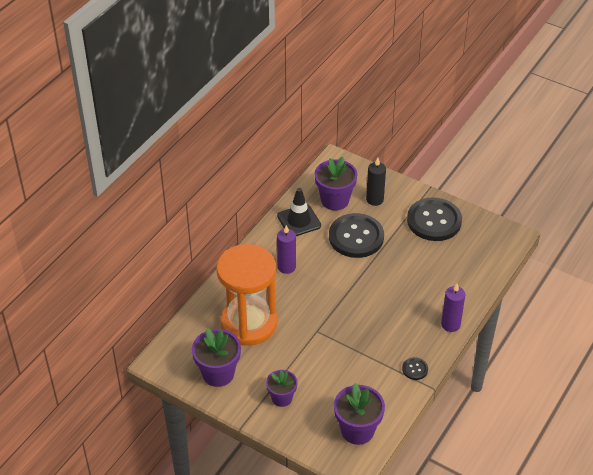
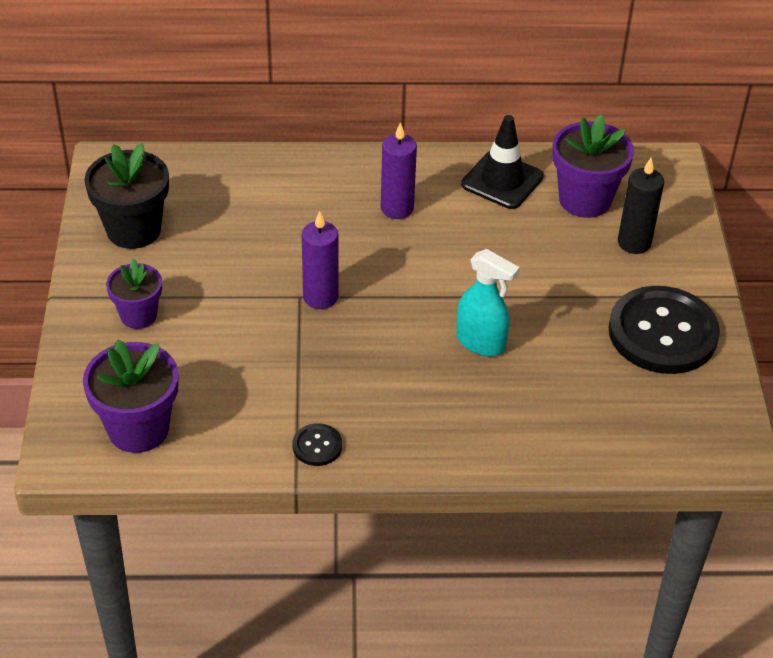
camera: 55 degrees right, 0 degrees up
purple flower pot [192,328,241,387] -> black flower pot [84,143,169,249]
orange hourglass [216,244,277,346] -> none
black button [329,213,384,258] -> none
purple candle [441,283,465,332] -> purple candle moved to [302,211,338,309]
none -> turquoise spray bottle [456,249,520,356]

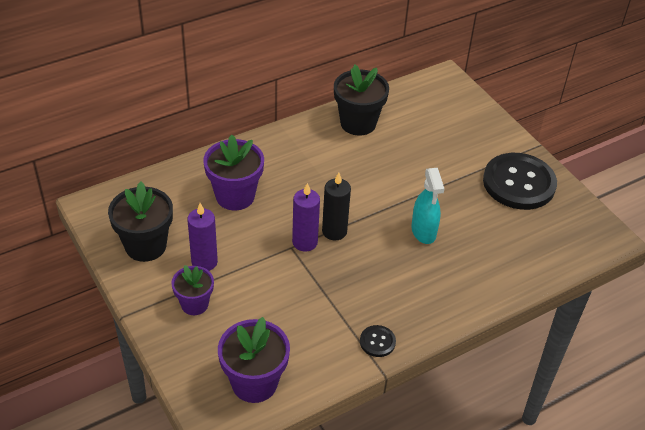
camera: 30 degrees left, 0 degrees up
purple candle [381,122,417,219] -> purple candle moved to [187,203,218,271]
turquoise spray bottle [456,249,520,356] -> turquoise spray bottle turned 75 degrees clockwise [411,168,444,244]
black traffic cone [461,115,544,209] -> black flower pot [334,64,389,136]
purple flower pot [552,114,634,218] -> purple flower pot moved to [203,135,264,210]
black candle [618,158,664,254] -> black candle moved to [322,172,351,241]

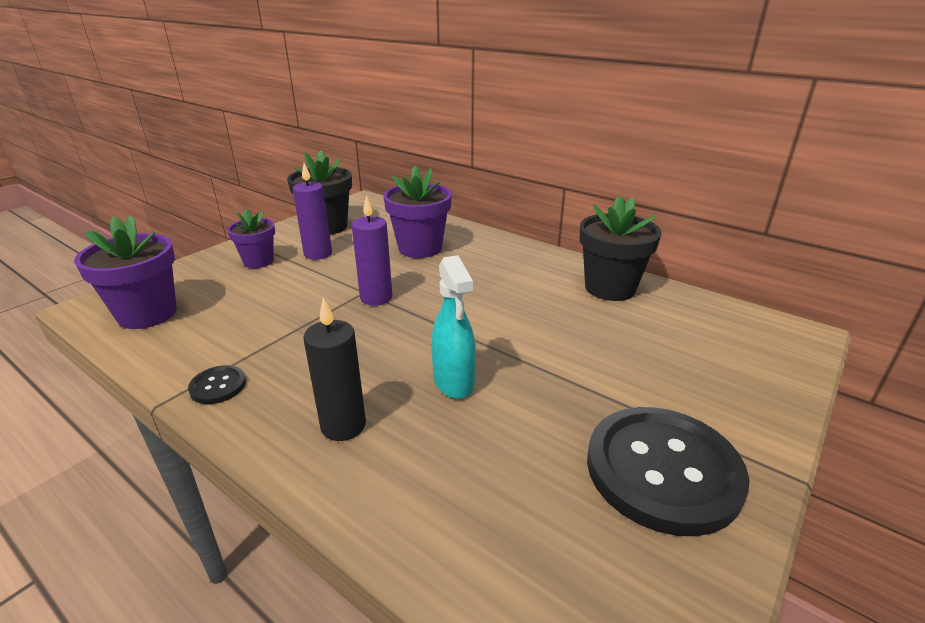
camera: 70 degrees right, 15 degrees down
black candle [322,172,351,241] -> black candle moved to [303,298,366,441]
turquoise spray bottle [411,168,444,244] -> turquoise spray bottle turned 75 degrees counterclockwise [431,255,476,399]

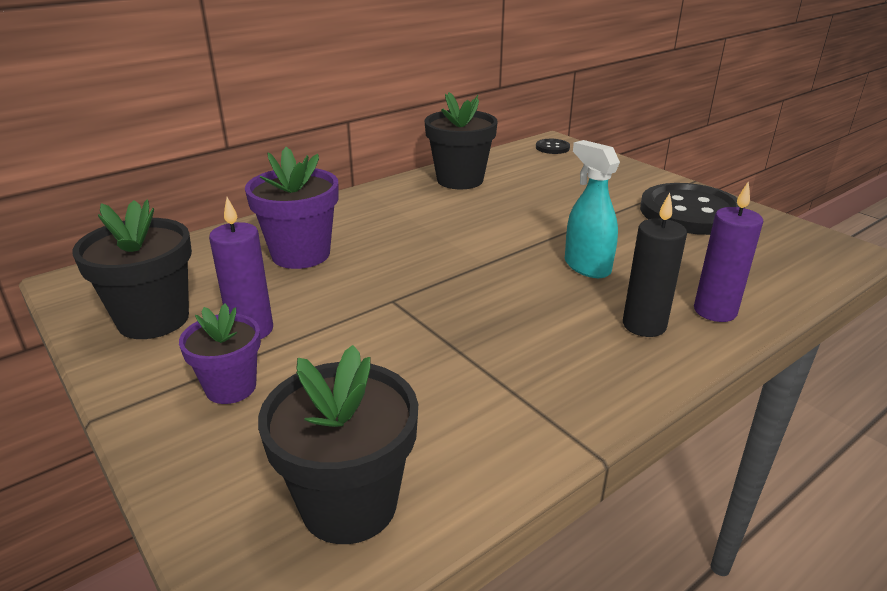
camera: 75 degrees left, 0 degrees up
purple flower pot [74,215,177,329] -> black flower pot [258,345,418,544]
black button [188,365,246,404] -> black button moved to [536,139,570,154]
purple candle [352,195,392,306] -> purple candle moved to [694,181,763,322]
turquoise spray bottle [431,255,476,399] -> turquoise spray bottle turned 120 degrees counterclockwise [565,140,620,278]

